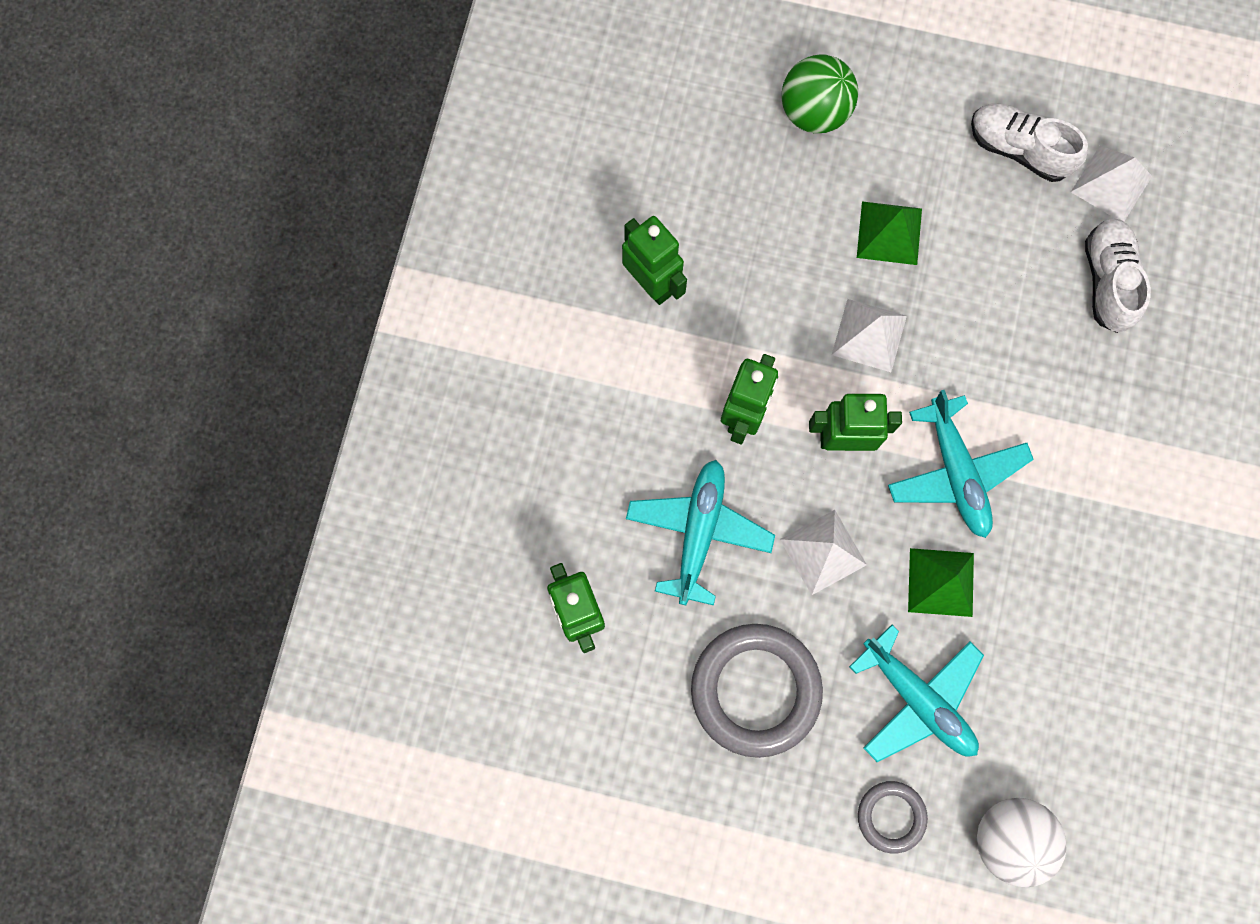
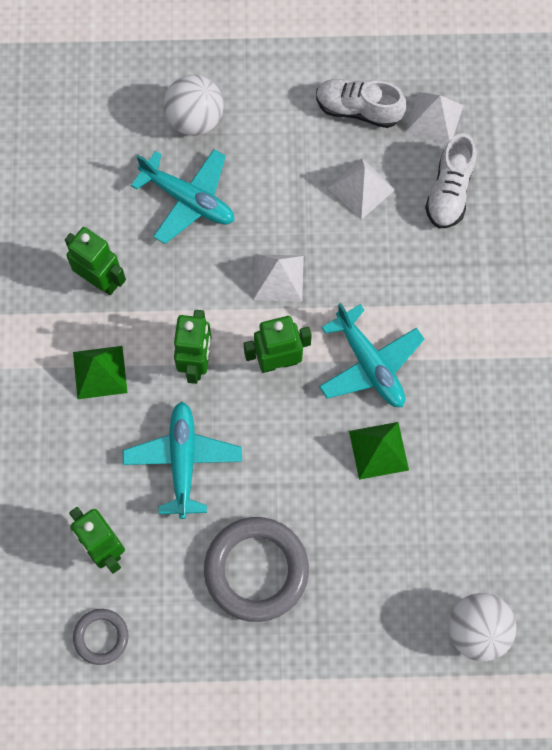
camera: 15 degrees left, 5 degrees down
white pyramid [780,510,867,595] -> white pyramid moved to [328,158,395,220]
green ball [782,55,858,133] -> white ball [164,75,224,136]
turquoise plane [849,625,984,762] -> turquoise plane moved to [131,149,234,244]
green pyramid [857,201,922,265] -> green pyramid moved to [73,346,127,399]
grey ring [858,781,928,854] -> grey ring moved to [73,609,128,665]
white shoe [1085,218,1151,333] -> white shoe turned 150 degrees counterclockwise [425,133,476,228]

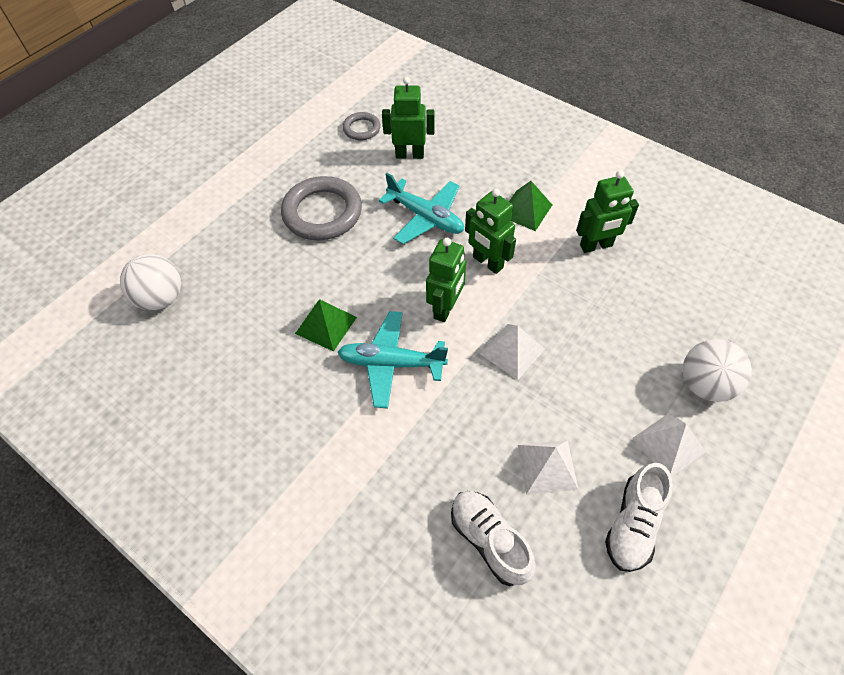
camera: 130 degrees right, 15 degrees down
turquoise plane [131,149,234,244] -> none
white shoe [316,79,406,128] -> white shoe turned 150 degrees clockwise [605,463,673,572]
white pyramid [405,92,464,144] -> white pyramid moved to [632,413,706,477]

